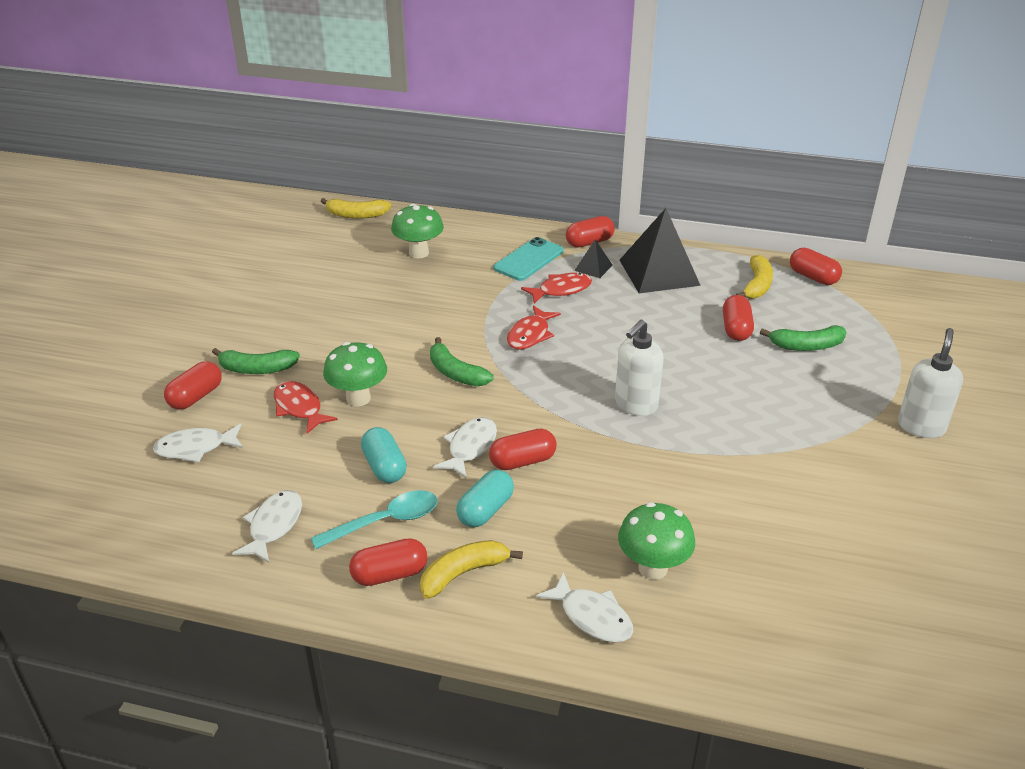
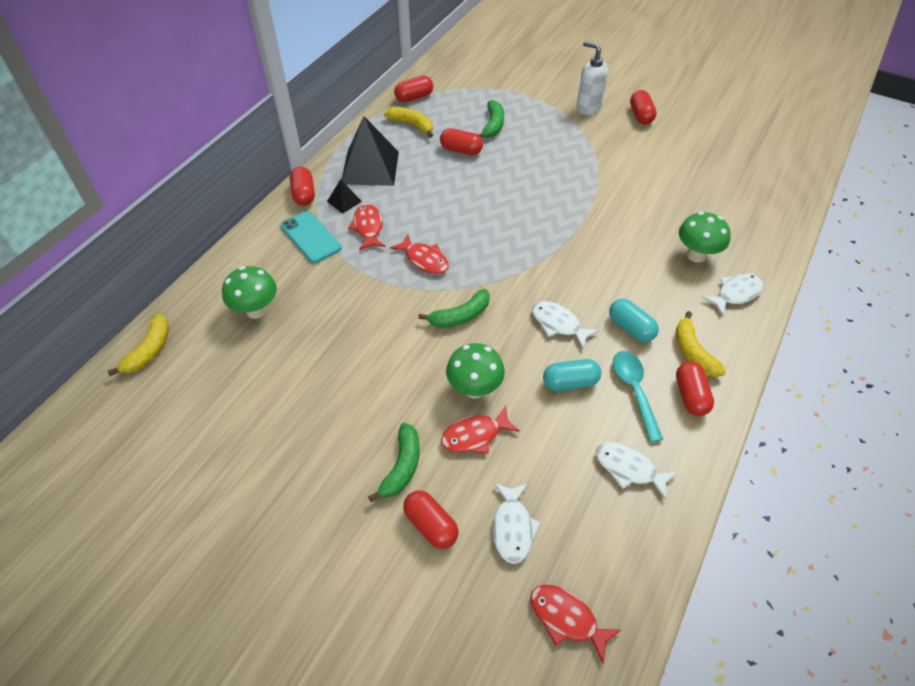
camera: 75 degrees left, 15 degrees up
red capsule [489,428,557,470] -> red capsule moved to [630,90,657,124]
white soap dispenser [615,320,664,416] -> none
none -> red fish [530,585,622,664]

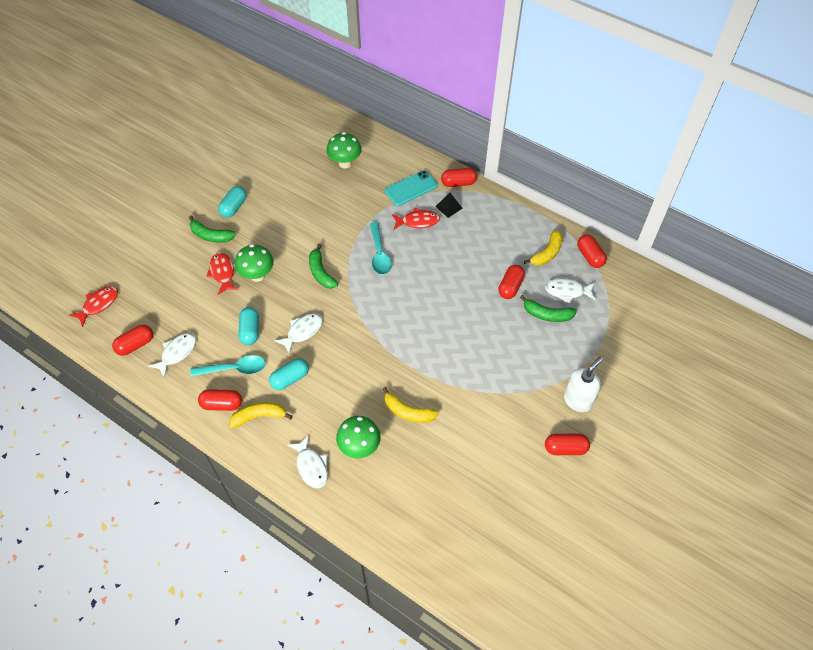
camera: 95 degrees right, 5 degrees up
yellow banana [108,314,169,376] -> yellow banana moved to [382,387,439,423]
black pyramid [342,116,399,186] -> none
red fish [390,234,449,274] -> turquoise spoon [370,222,392,275]
red capsule [403,490,459,549] -> red capsule moved to [112,325,153,356]
white fish [493,483,541,564] -> white fish moved to [545,278,596,304]
none -> turquoise capsule [218,186,246,218]

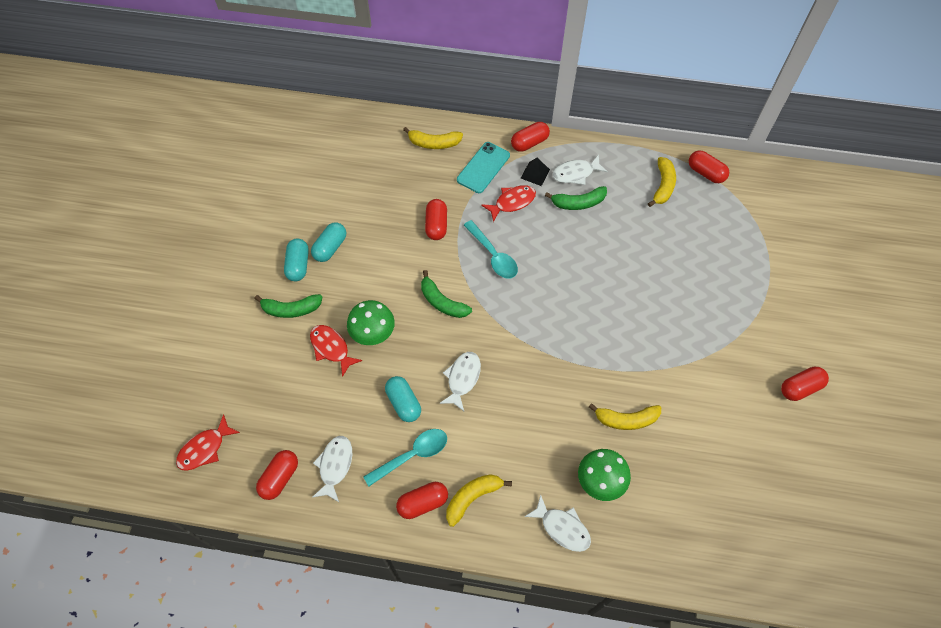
camera: 25 degrees left, 5 degrees up
red fish [69,286,118,327] -> red fish turned 150 degrees counterclockwise [176,414,240,471]
turquoise capsule [269,358,309,390] -> turquoise capsule moved to [311,222,346,262]
green mushroom [326,132,362,169] -> none
red capsule [498,265,525,299] -> red capsule moved to [425,199,447,240]
green banana [520,295,577,322] -> green banana moved to [545,186,607,210]
white fish [545,278,596,304] -> white fish moved to [552,155,608,185]
white soap dispenser [564,357,603,412] -> none
none -> yellow banana [403,127,463,149]

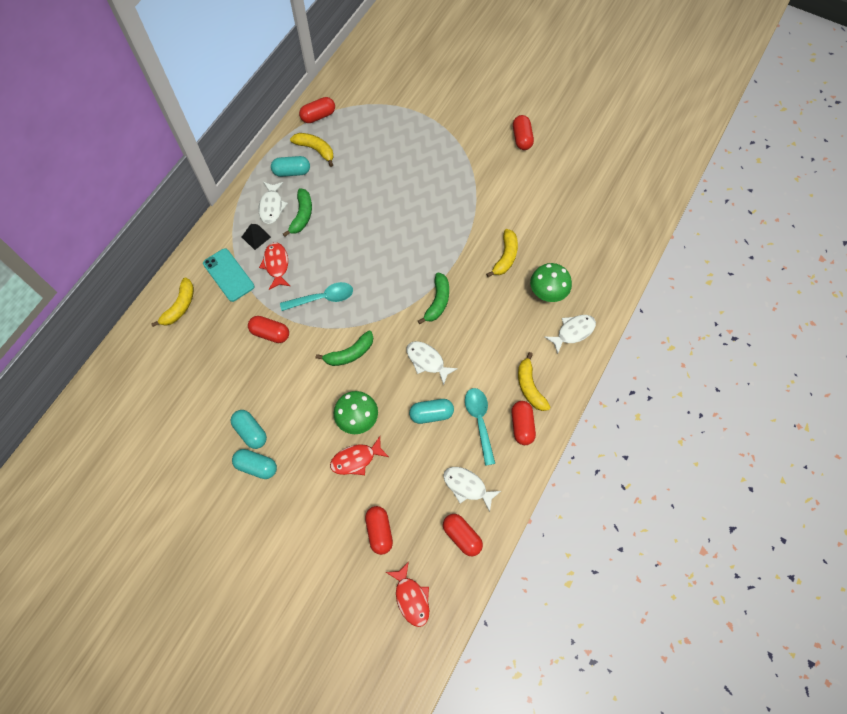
camera: 70 degrees left, 5 degrees up
green banana [254,294,322,318] -> green banana moved to [418,272,449,324]
red capsule [511,122,550,152] -> red capsule moved to [365,506,393,555]
none -> turquoise capsule [271,156,310,177]

